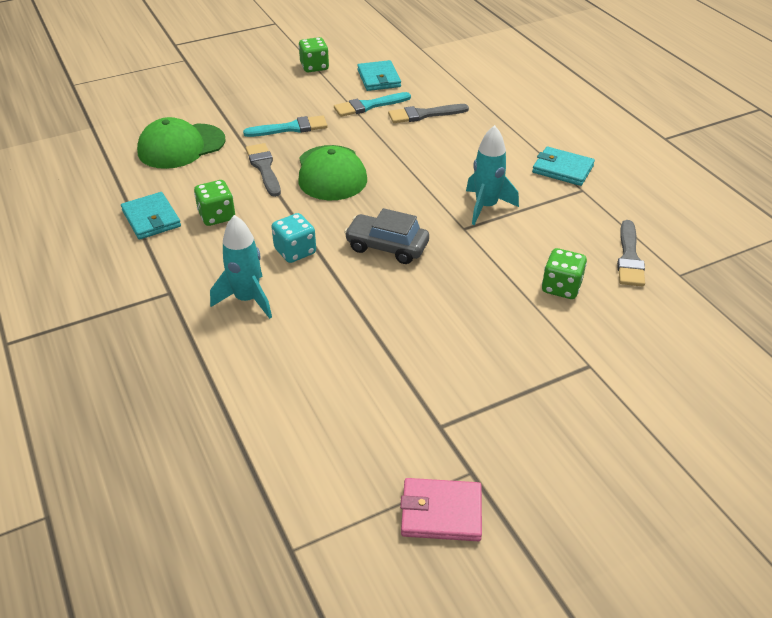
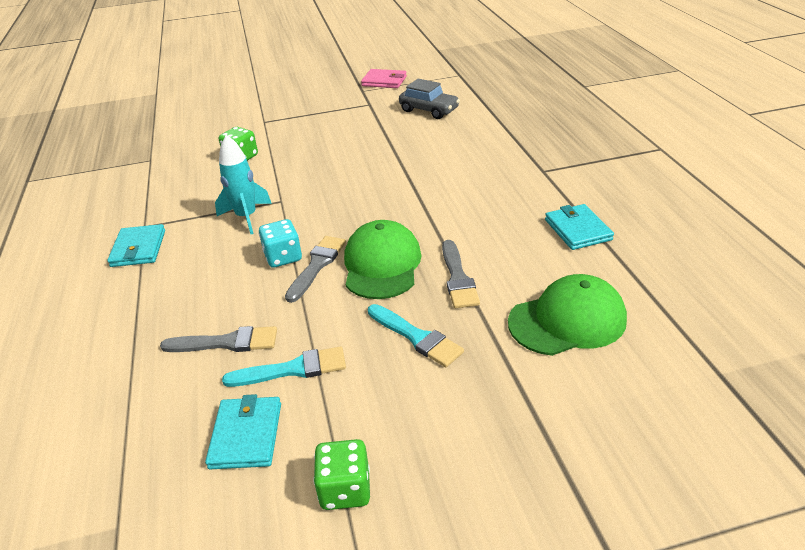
camera: 165 degrees left, 5 degrees down
green dice [194,180,235,226] -> none
turquoise rocket [210,215,272,319] -> none
turquoise brush [243,115,328,137] -> turquoise brush turned 135 degrees counterclockwise [368,304,464,367]
turquoise dice [271,213,316,263] -> turquoise dice moved to [259,219,302,268]
grey car [344,208,429,264] -> grey car moved to [399,79,460,119]
turquoise wallet [532,147,595,186] -> turquoise wallet turned 45 degrees clockwise [107,224,165,267]
grey brush [617,220,645,287] -> grey brush moved to [285,236,346,303]

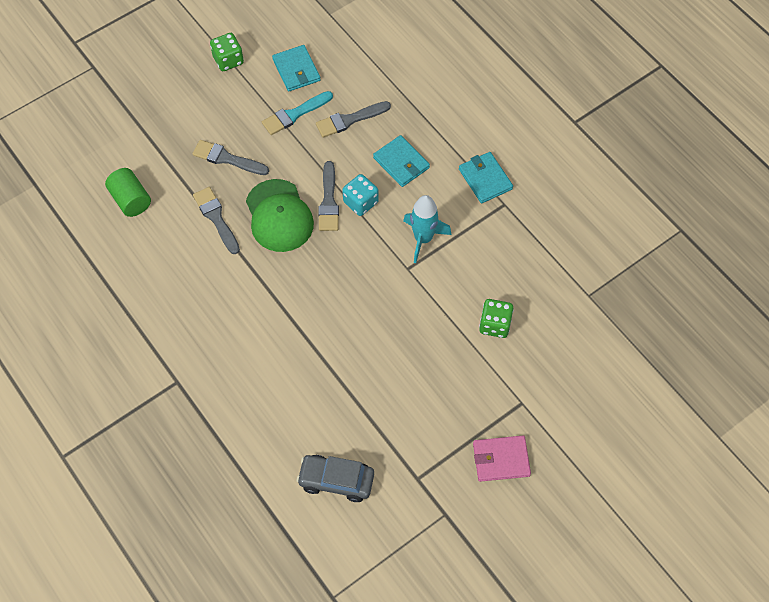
camera: 155 degrees right, 25 degrees up
pink wallet [361,69,407,88] -> pink wallet moved to [473,435,531,482]
turquoise brush [368,304,464,367] -> grey brush [192,140,269,175]
green cap [508,274,627,356] -> green cylinder [105,168,151,217]
turquoise wallet [545,204,614,250] -> turquoise wallet moved to [373,135,430,187]

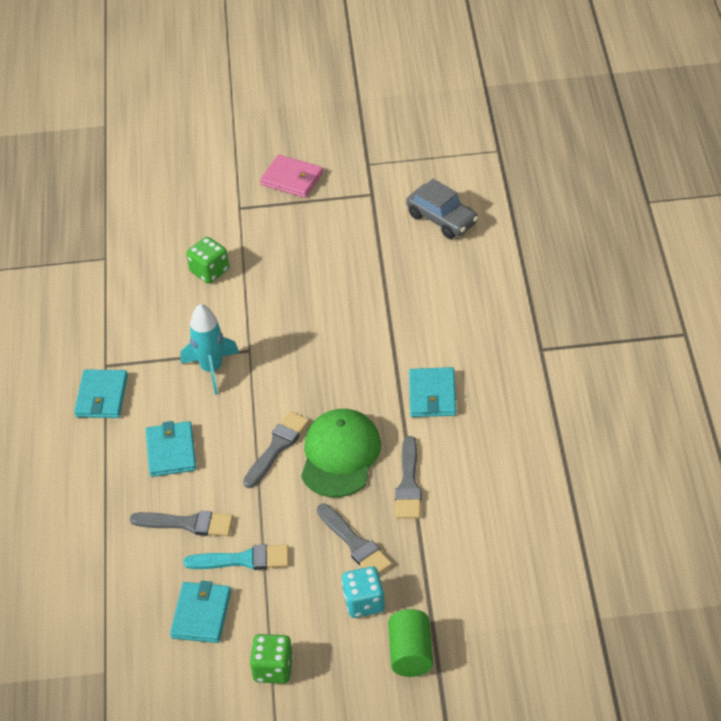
camera: 145 degrees left, 15 degrees down
green cylinder [105,168,151,217] -> green cylinder moved to [388,609,433,677]
turquoise dice [342,174,379,216] -> turquoise dice moved to [342,566,385,618]
none -> turquoise wallet [409,367,456,417]

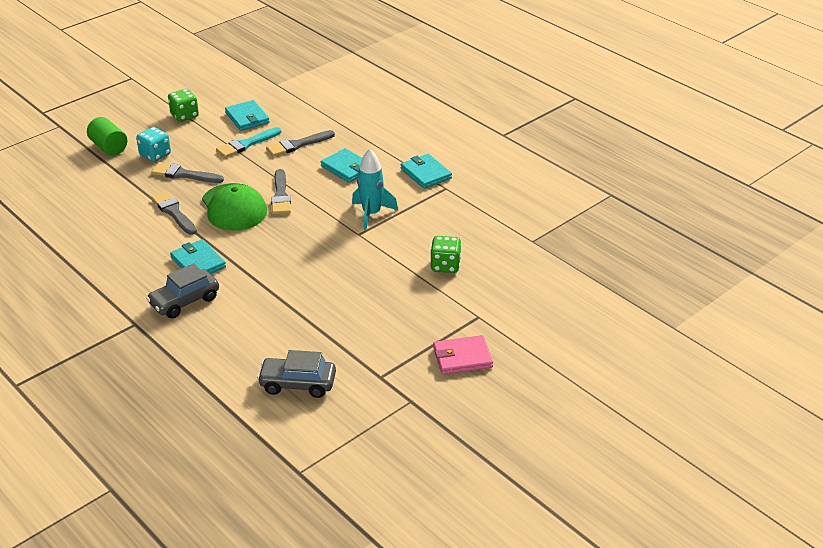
camera: 140 degrees right, 10 degrees down
none -> grey car [146,263,219,318]

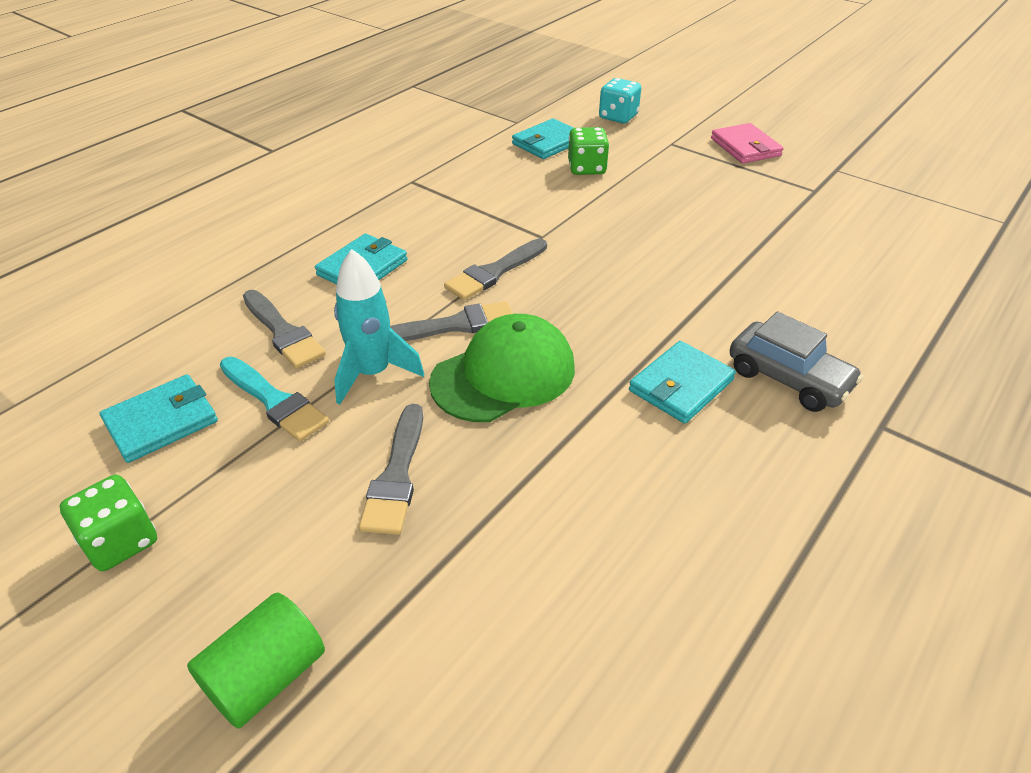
camera: 100 degrees left, 5 degrees up
turquoise dice [136,127,171,162] -> turquoise dice moved to [599,78,641,123]
grey brush [151,191,197,235] -> grey brush moved to [444,238,547,300]
grey car [257,350,336,398] -> none
turquoise rocket [352,149,398,230] -> turquoise rocket moved to [334,249,424,405]
turquoise wallet [401,154,452,189] -> turquoise wallet moved to [512,118,573,159]

